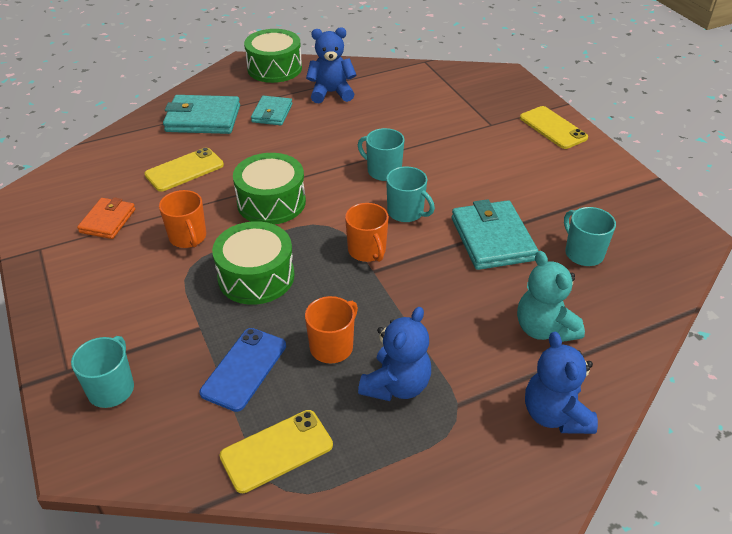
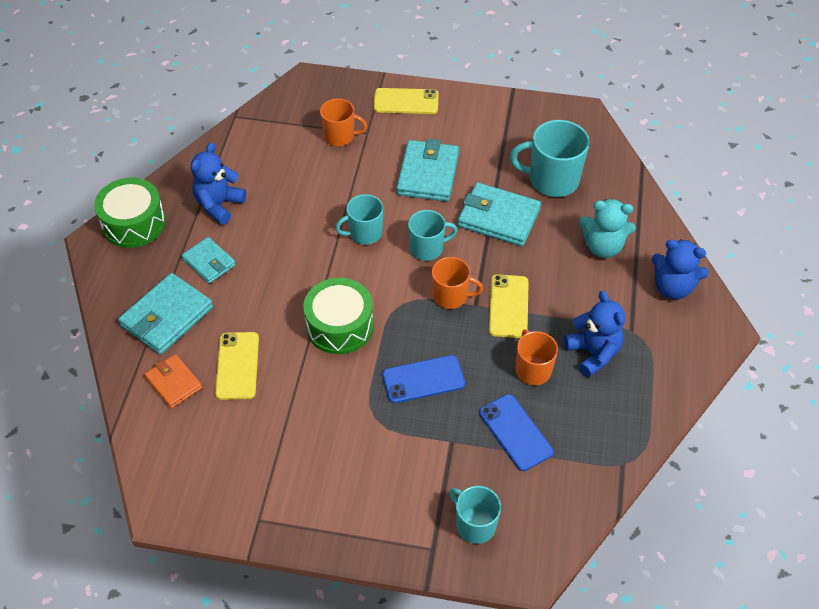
camera: 55 degrees left, 10 degrees up
orange wallet [77,197,135,239] -> orange wallet moved to [145,354,202,408]
orange mug [159,190,206,248] -> orange mug moved to [320,98,367,146]
green drum [212,221,294,305] -> blue phone [382,355,465,403]
yellow phone [219,410,333,493] -> yellow phone moved to [489,274,529,338]
turquoise mug [564,207,616,266] -> turquoise mug [510,120,590,197], size x1.57
none -> turquoise wallet [396,139,459,201]

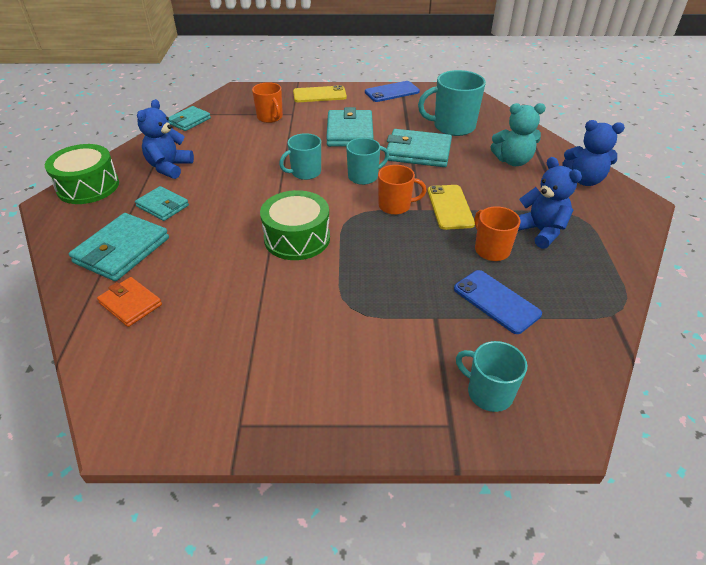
camera: 10 degrees left, 10 degrees down
yellow phone [215,332,259,400] -> none
orange mug [320,98,367,146] -> orange mug turned 60 degrees clockwise [252,82,283,123]
blue phone [382,355,465,403] -> blue phone moved to [365,81,420,102]
none -> turquoise wallet [168,106,211,131]

